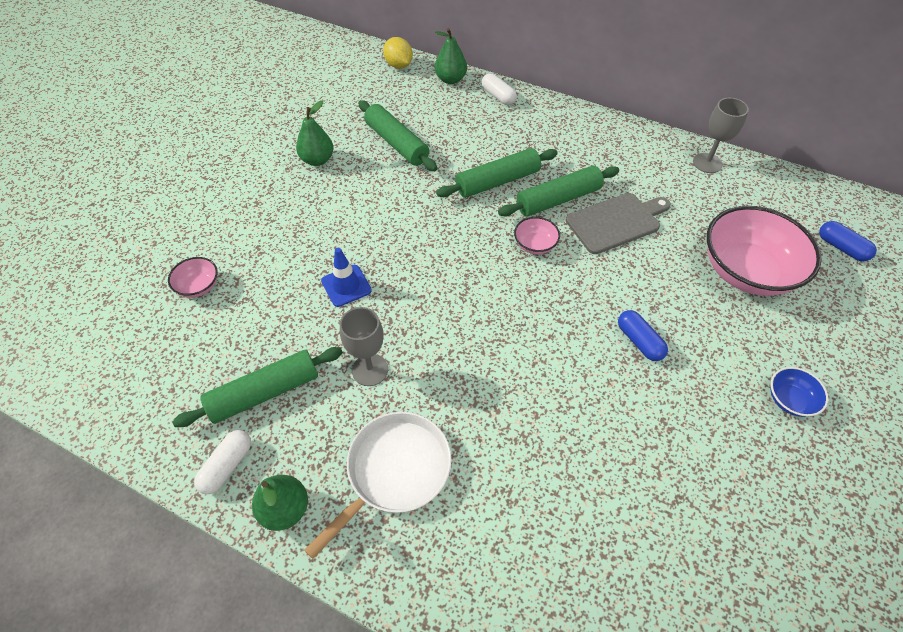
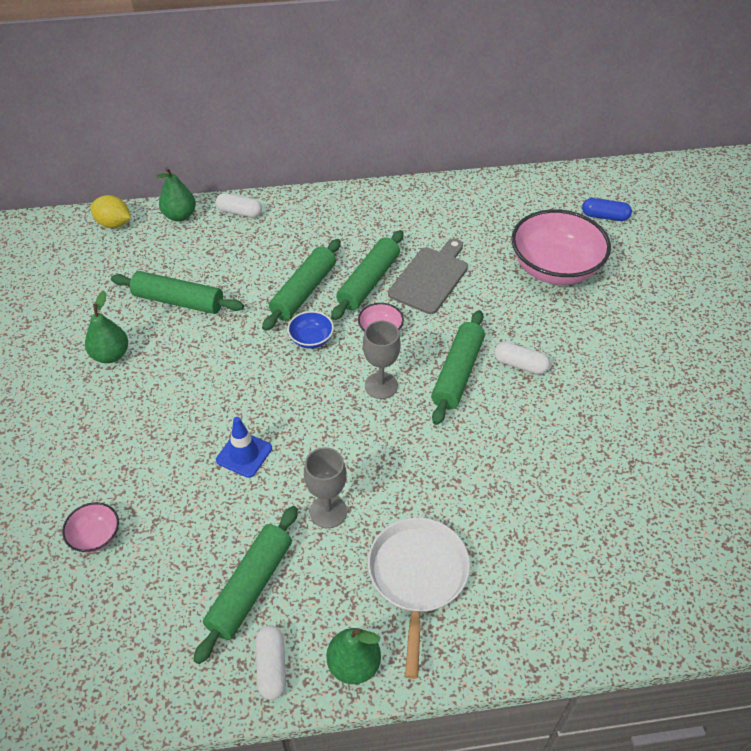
camera: 35 degrees left, 5 degrees down
blue capsule [618,310,668,361] -> white capsule [494,342,550,374]
grey goblet [693,98,749,173] -> grey goblet moved to [363,321,401,399]
blue bowl [771,367,828,417] -> blue bowl moved to [287,311,334,349]
none -> green rolling pin [431,310,485,425]

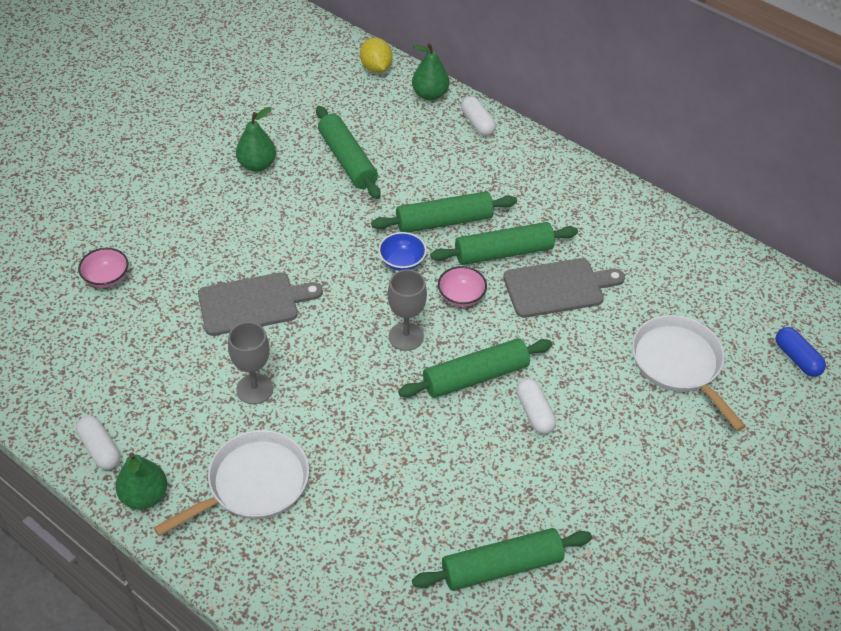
camera: 45 degrees right, 0 degrees up
green rolling pin [194,506,298,664] -> green rolling pin moved to [412,528,592,591]
blue traffic cone [216,417,272,478] -> grey cutting board [198,273,323,336]
white capsule [256,625,286,700] -> white capsule turned 75 degrees counterclockwise [76,416,120,470]
pink bowl [511,209,611,285] -> white pan [632,315,746,431]

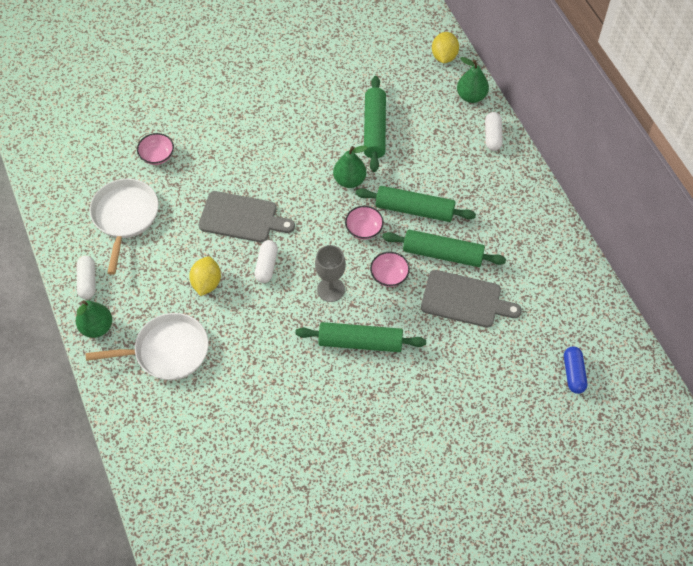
camera: 30 degrees right, 10 degrees up
grey goblet [228,322,273,404] -> yellow lemon [189,256,221,296]
green pear [236,107,276,172] -> green pear moved to [333,146,368,188]
blue bowl [378,232,427,271] -> pink bowl [345,206,384,240]
green rolling pin [412,528,592,591] -> none
white capsule [516,378,556,434] -> white capsule moved to [255,240,278,283]
white pan [632,315,746,431] -> white pan moved to [90,179,158,275]
blue capsule [776,327,826,377] -> blue capsule moved to [564,346,587,394]

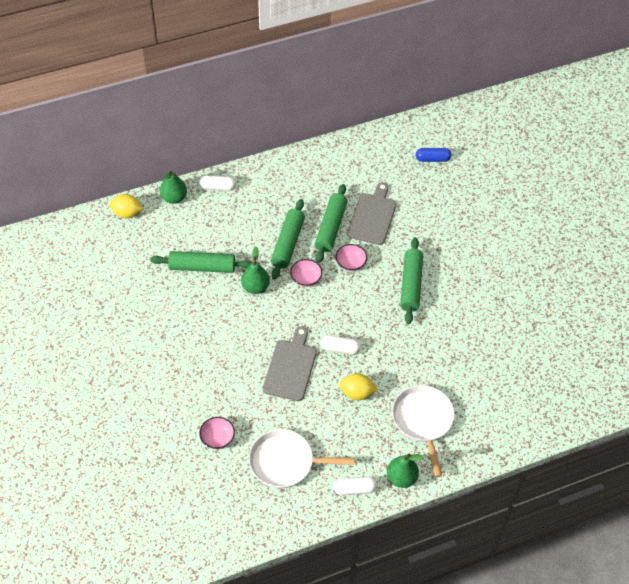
camera: 90 degrees left, 5 degrees down
grey goblet [315,245,346,302] -> none

